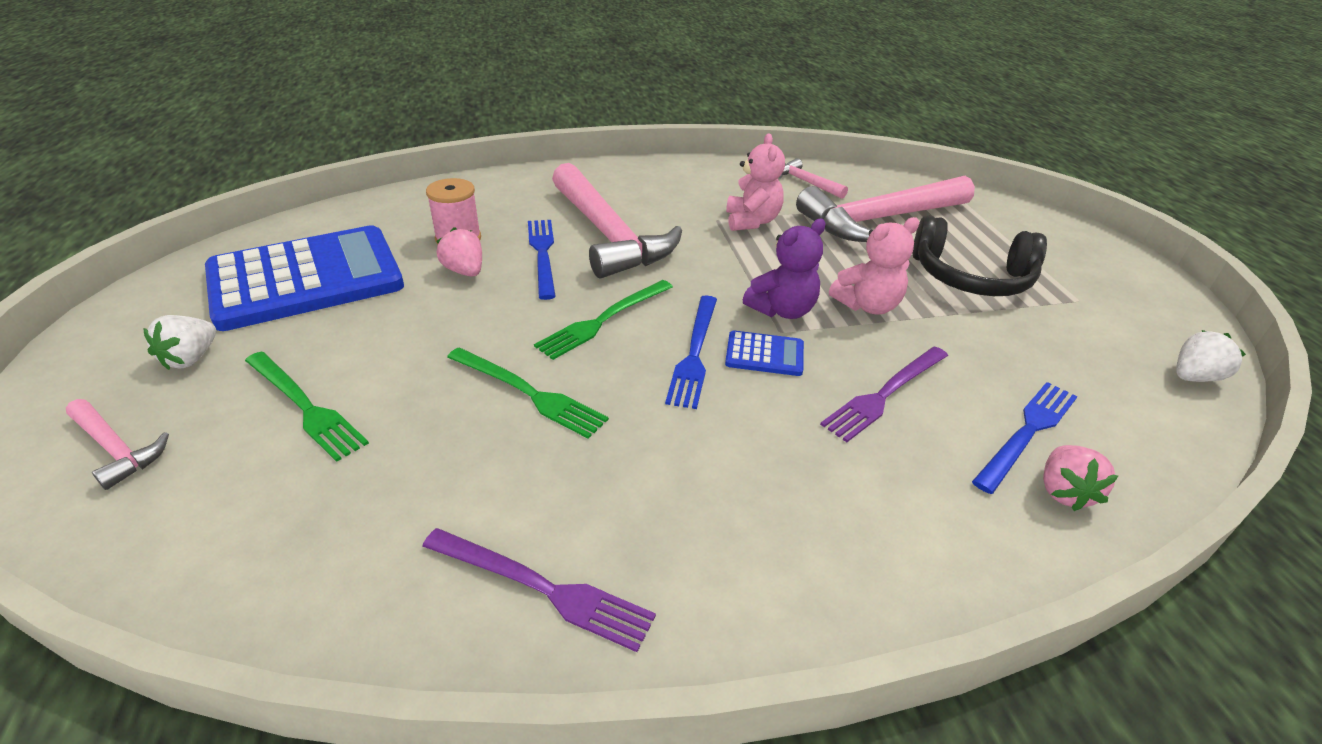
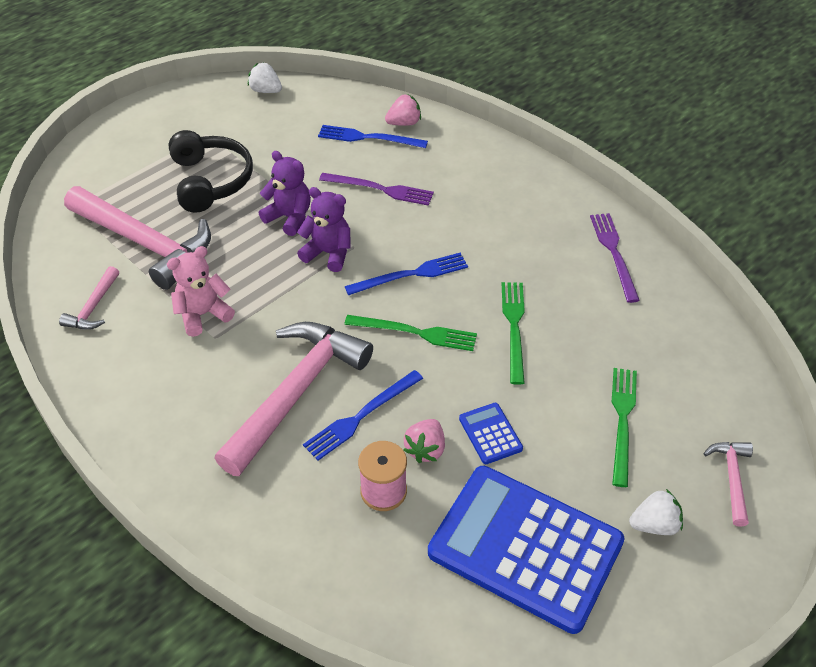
camera: 120 degrees left, 10 degrees up
blue calculator [725,331,804,376] -> blue calculator moved to [459,403,523,464]
pink teddy bear [829,217,920,315] -> purple teddy bear [259,151,311,236]

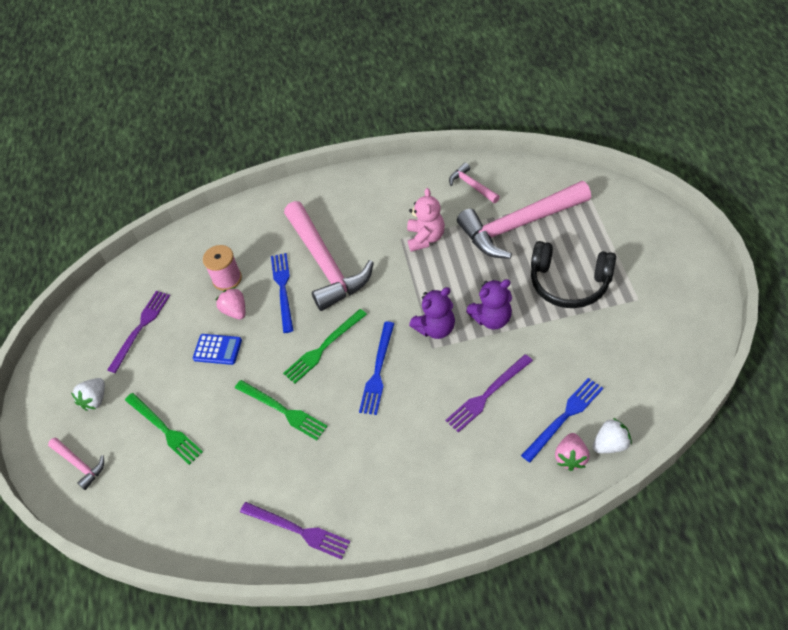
camera: 130 degrees right, 5 degrees up
white strawberry [248,62,282,93] -> white strawberry moved to [593,418,632,453]
blue calculator [428,466,625,634] -> purple fork [107,291,170,373]

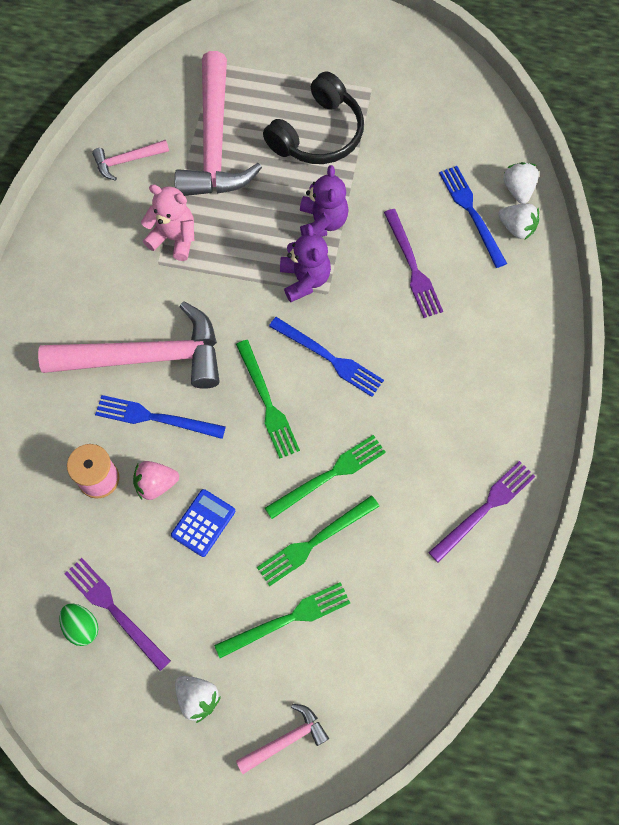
camera: 75 degrees left, 15 degrees up
pink strawberry [555,433,589,471] -> white strawberry [498,204,539,239]
none -> green egg [59,603,98,646]
none -> green fork [257,495,379,586]

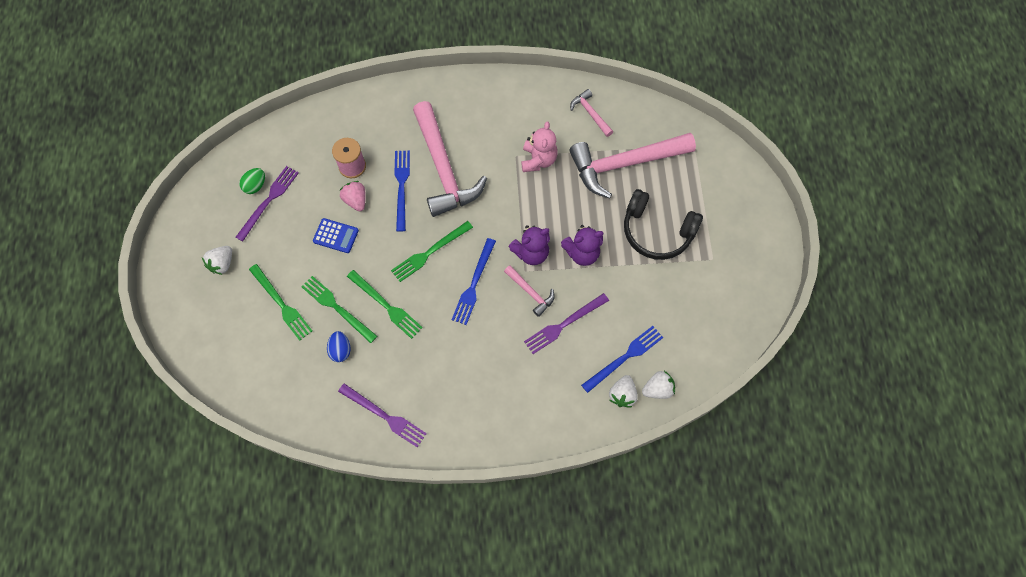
camera: 75 degrees right, 0 degrees up
pink hammer [236,704,329,774] -> pink hammer moved to [504,265,555,317]
none -> blue egg [327,331,351,362]

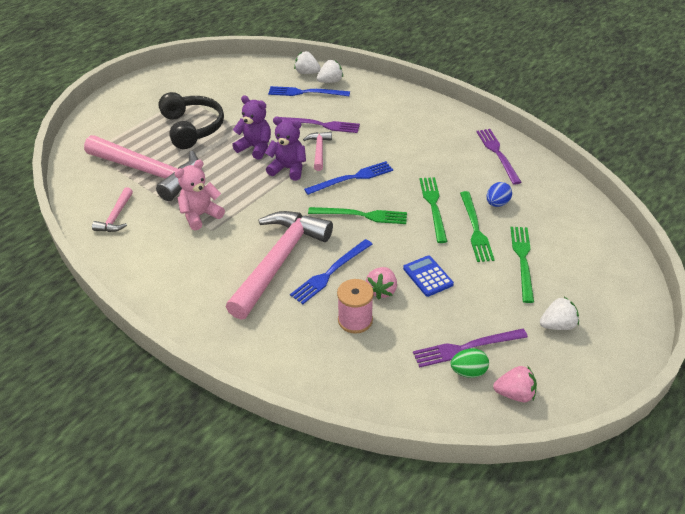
camera: 135 degrees left, 25 degrees down
none -> pink strawberry [493,366,537,402]

